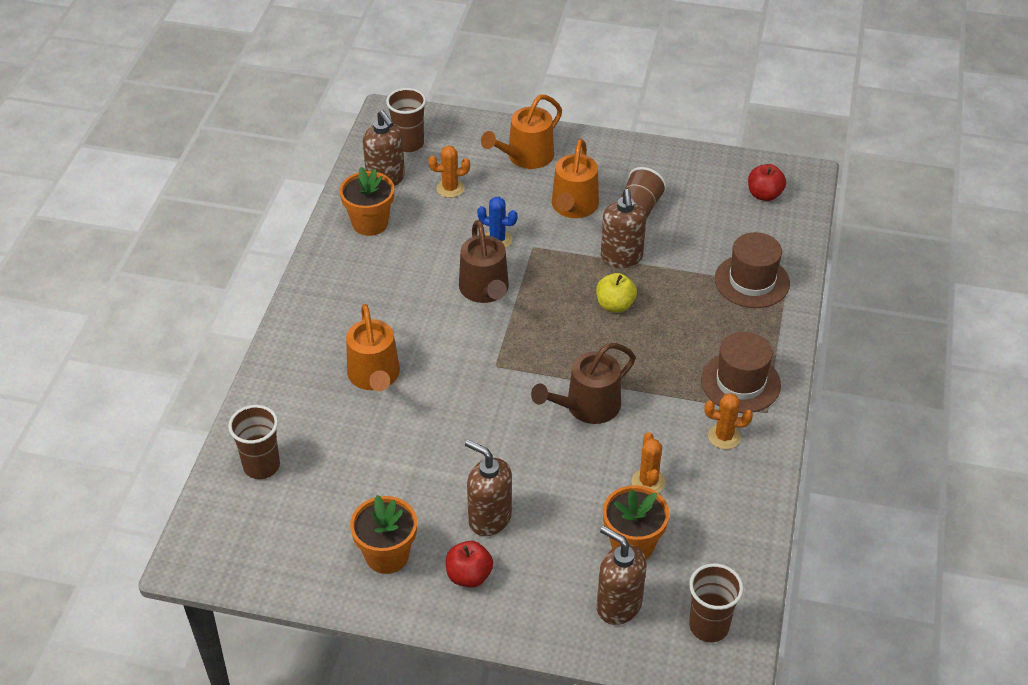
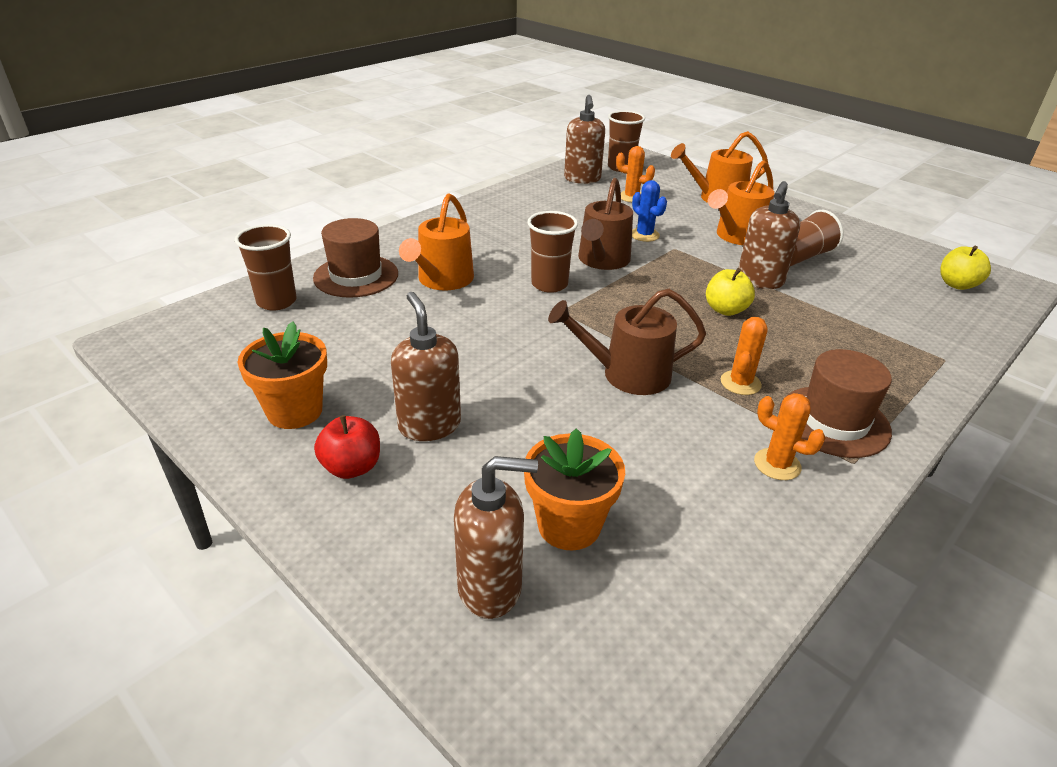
camera: 30 degrees right, 10 degrees down
orange flower pot [339,167,394,236] -> none
brown soap dispenser [597,526,647,625] -> brown soap dispenser turned 105 degrees clockwise [454,456,538,619]
orange cactus [632,432,665,493] -> orange cactus moved to [721,317,768,395]
brown cup [689,563,744,642] -> brown cup moved to [528,211,578,293]
brown hat [715,232,790,308] -> brown hat moved to [313,218,398,298]
red apple [748,164,786,201] -> yellow apple [940,246,991,290]

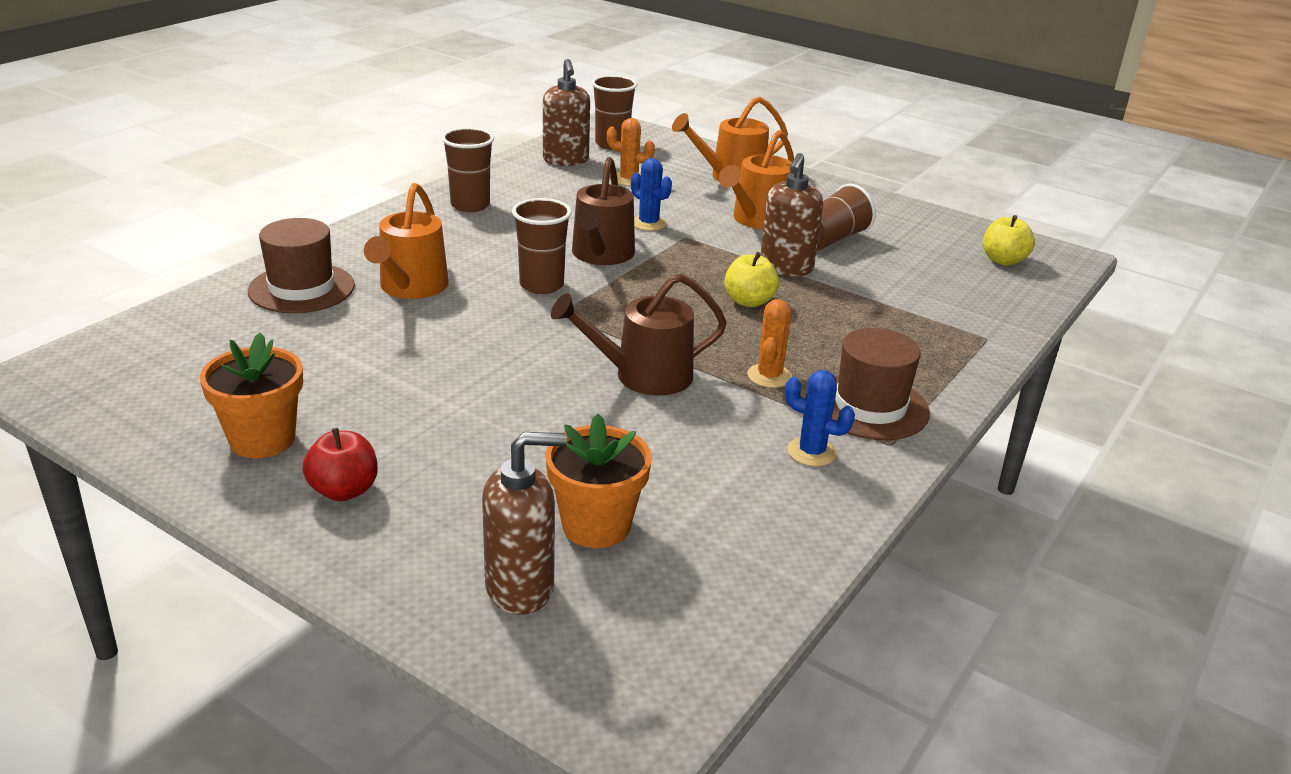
camera: 10 degrees left, 5 degrees down
brown cup [235,224,297,311] -> brown cup moved to [441,127,494,212]
brown soap dispenser [391,292,461,441] -> none
orange cactus [754,393,825,480] -> blue cactus [785,370,855,467]

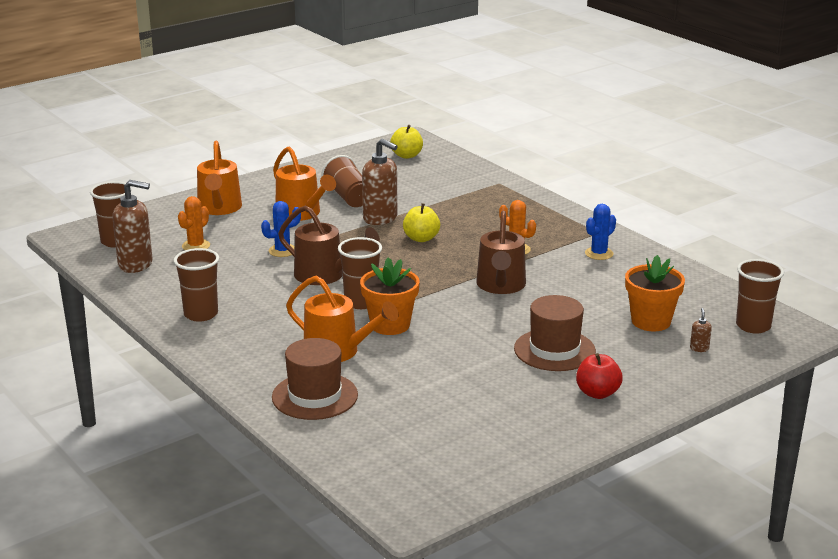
camera: 70 degrees left, 5 degrees down
orange flower pot [200,332,303,458] -> orange flower pot moved to [360,257,420,335]
brown soap dispenser [482,432,567,615] -> brown soap dispenser [690,308,712,352], size x0.41
brown hat [832,328,930,440] -> brown hat moved to [514,295,596,371]
none -> brown cup [736,259,784,334]

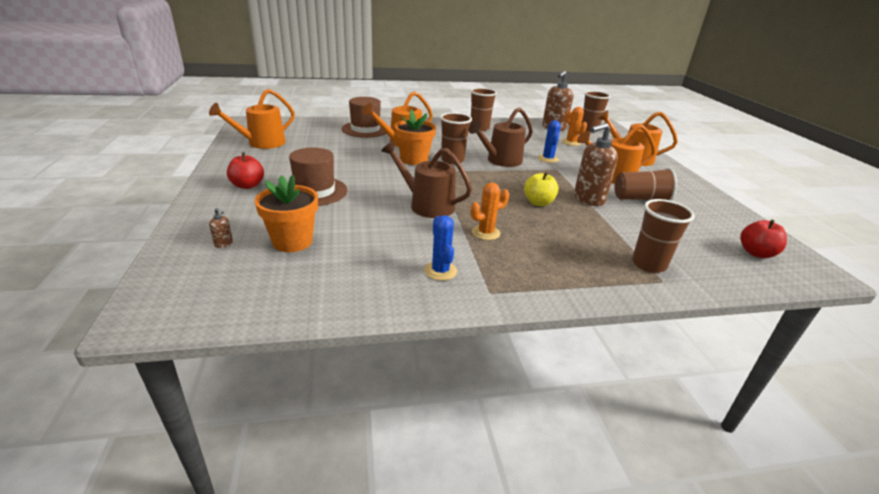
camera: 115 degrees right, 5 degrees up
yellow apple [390,125,423,159] -> red apple [740,220,787,258]
brown cup [736,259,784,334] -> brown cup moved to [632,199,695,273]
none -> orange watering can [209,89,295,149]

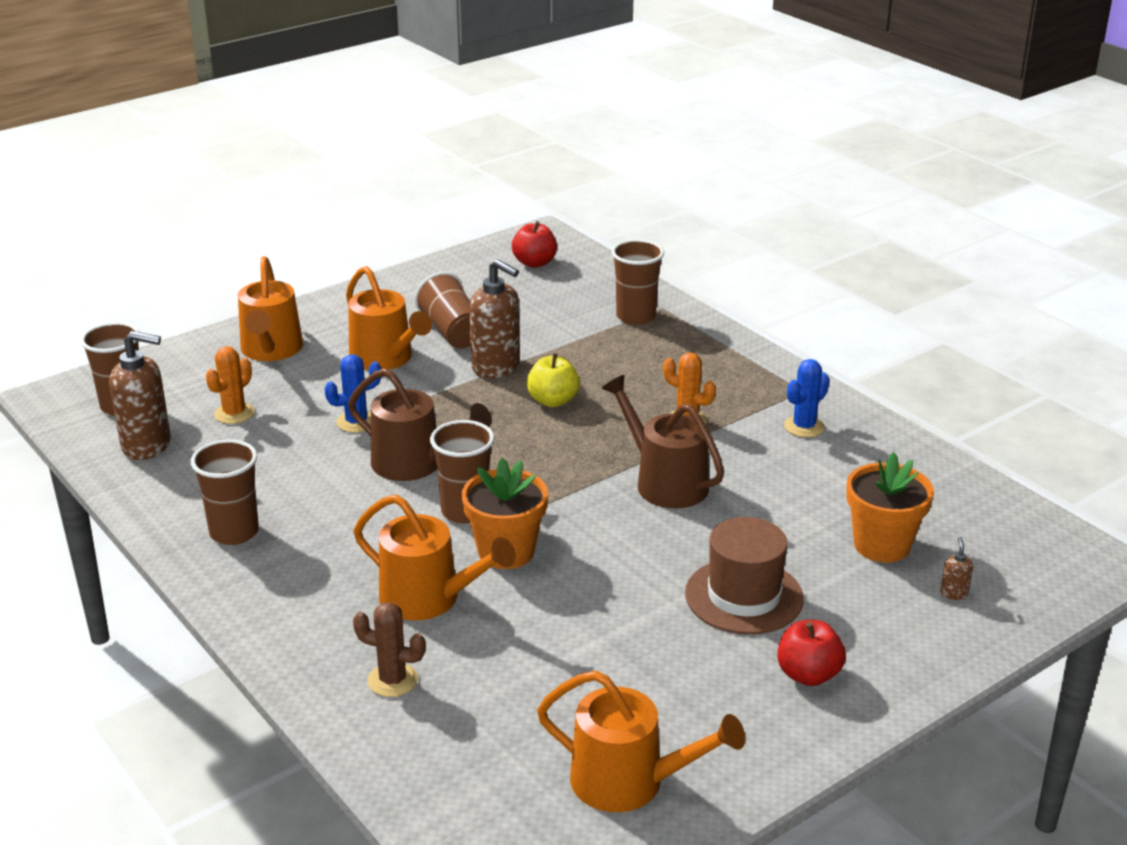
camera: 115 degrees left, 0 degrees up
brown hat [342,97,387,138] -> brown cactus [353,602,426,697]
brown watering can [381,141,472,218] -> brown watering can turned 135 degrees clockwise [602,375,724,509]

